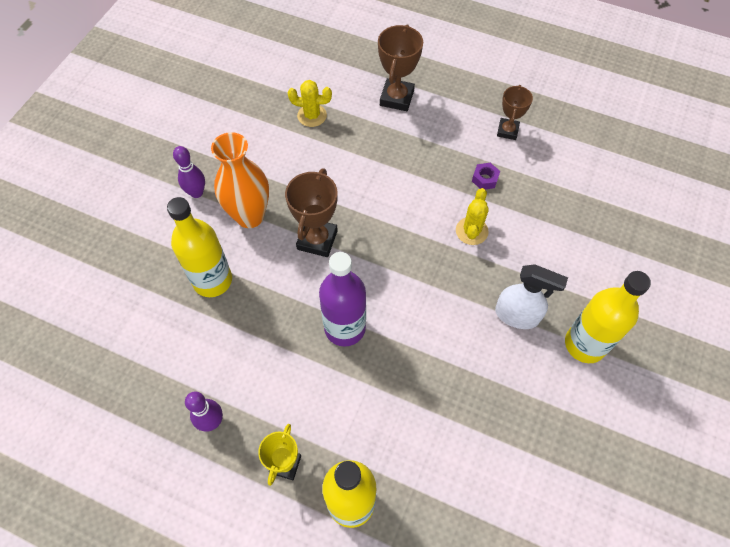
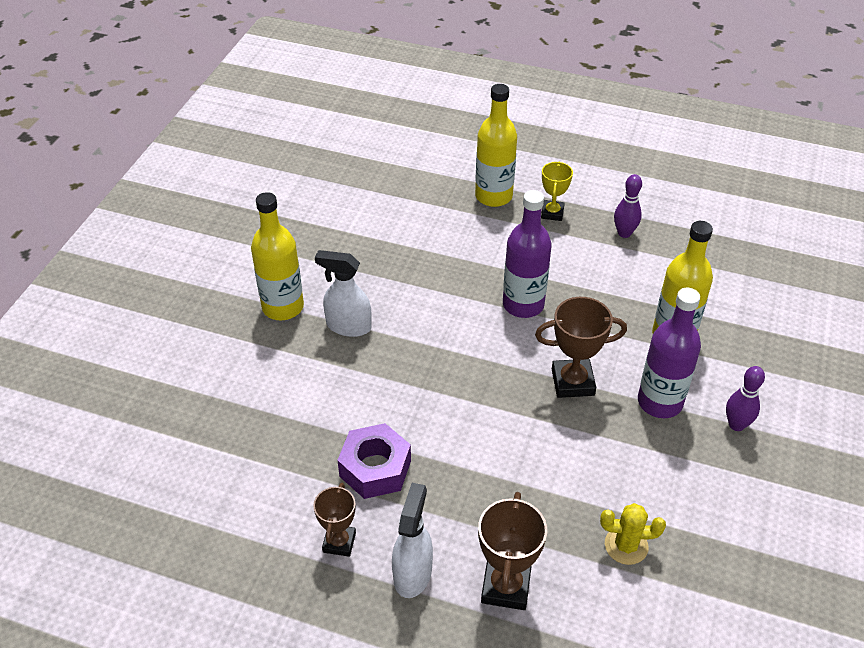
camera: 175 degrees right, 15 degrees down
orange vase [211,132,269,228] -> purple bottle [638,288,701,418]
brown trophy [285,168,338,257] -> brown trophy turned 75 degrees clockwise [535,297,627,398]
yellow cactus [456,188,489,245] -> none
purple nut [472,163,500,190] -> purple nut [337,423,411,499], size x2.04
none -> white spray bottle [392,483,433,598]

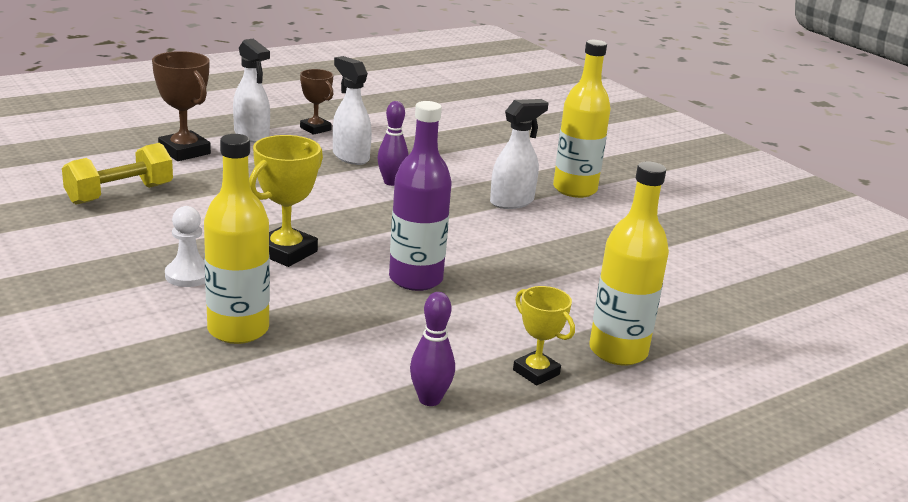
camera: 125 degrees right, 20 degrees down
purple nut [337,423,411,499] -> white spray bottle [333,56,372,165]
brown trophy [535,297,627,398] -> yellow trophy [249,135,323,267]
yellow cactus [600,503,666,565] -> yellow dumbbell [62,143,173,205]
purple bottle [638,288,701,418] -> white pawn [165,206,205,287]
purple bowling pin [726,366,765,431] -> purple bowling pin moved to [377,101,409,186]

